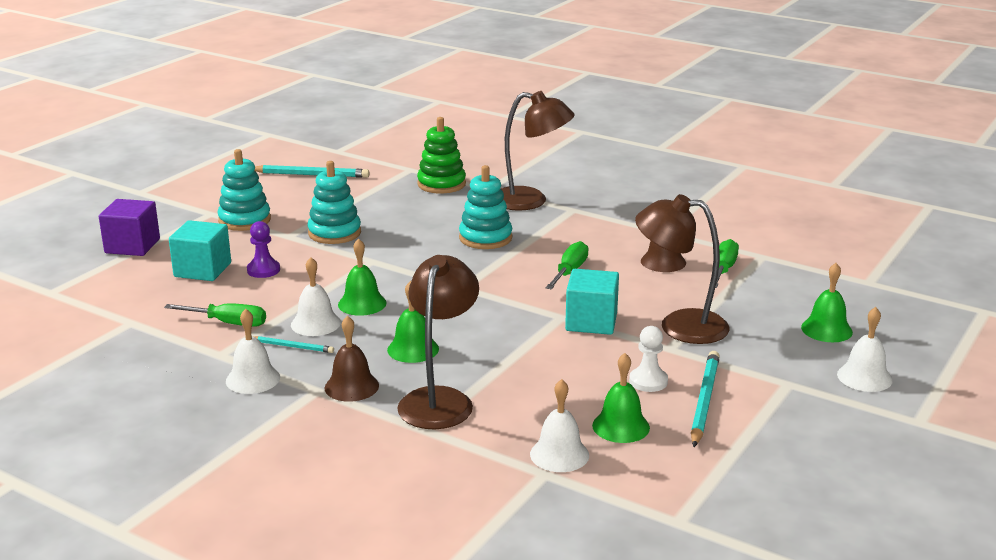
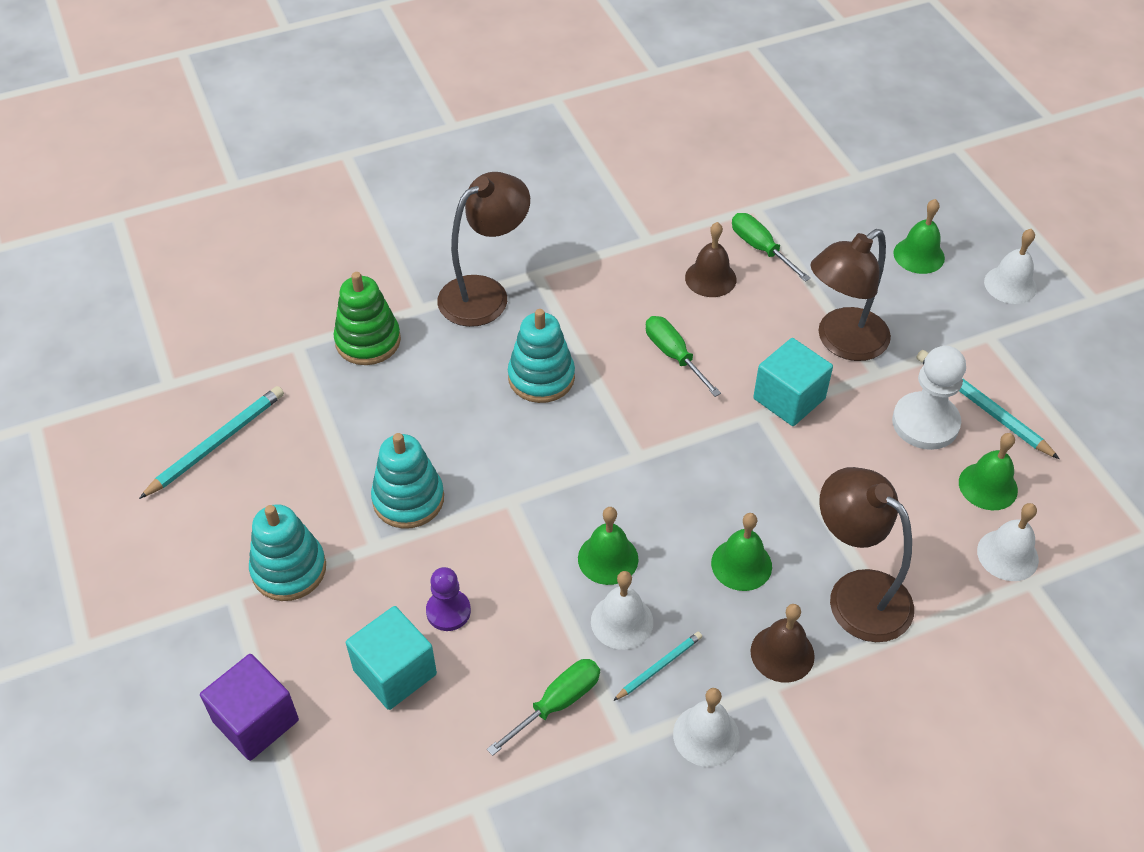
camera: 55 degrees left, 25 degrees up
white pawn [629,326,668,392] -> white pawn [892,346,966,450], size x1.65

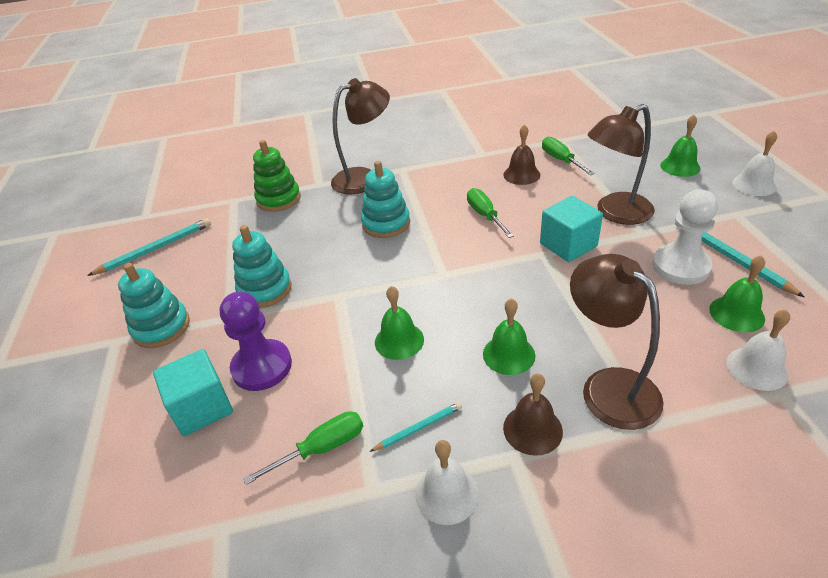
camera: 15 degrees right, 10 degrees down
purple cube [200,654,299,761] -> none
purple pawn [426,567,471,631] -> purple pawn [219,291,292,391], size x1.65
white bell [591,571,653,650] -> none

